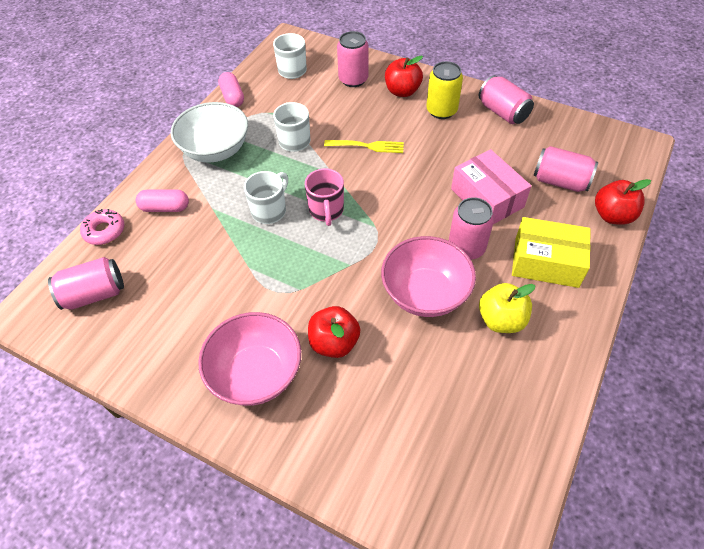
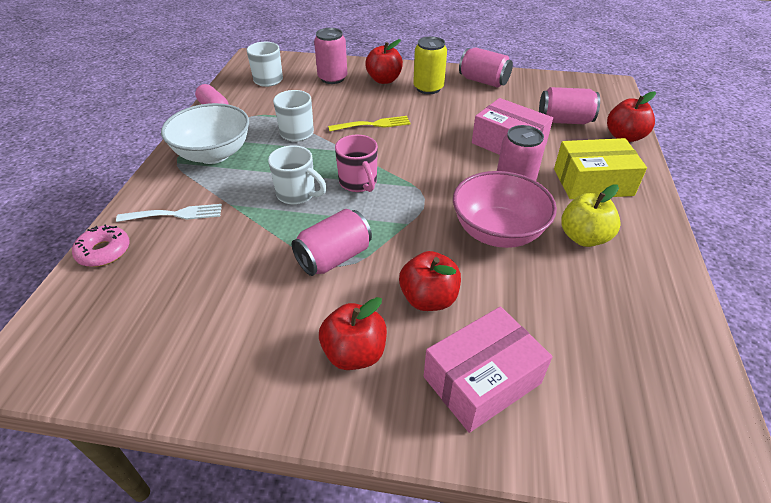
camera: 20 degrees left, 10 degrees down
pink can [48,257,124,310] -> pink can moved to [292,209,372,276]
pink capsule [136,189,189,212] -> white fork [116,204,222,222]
pink bowl [198,312,301,406] -> red apple [319,297,387,370]
white mug [244,171,288,224] -> white mug turned 105 degrees clockwise [268,145,327,205]
none -> pink box [424,307,552,433]

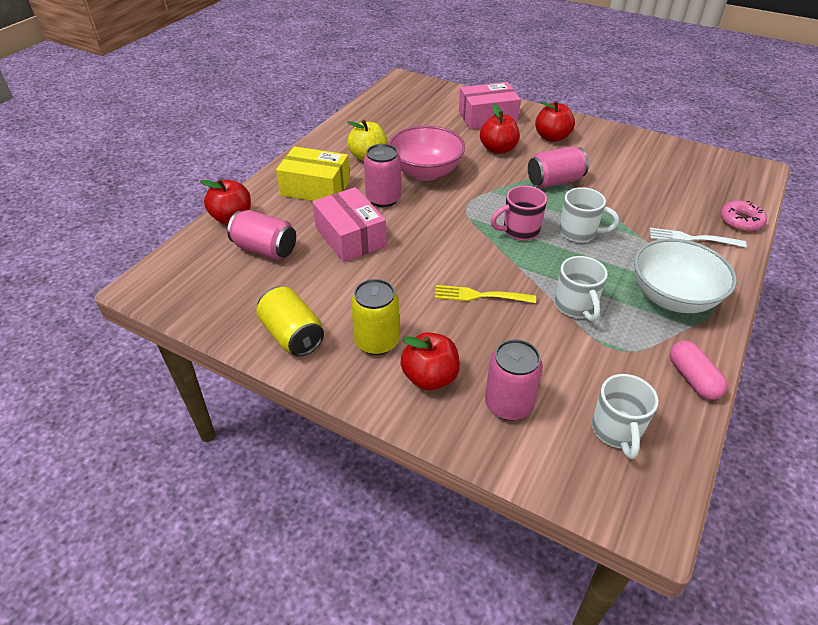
camera: 160 degrees left, 0 degrees up
white mug [268,145,327,205] -> white mug turned 150 degrees clockwise [559,187,619,243]
pink mug [335,134,378,192] -> pink mug turned 105 degrees counterclockwise [491,186,547,241]
pink can [459,47,513,87] -> yellow can [256,287,324,357]

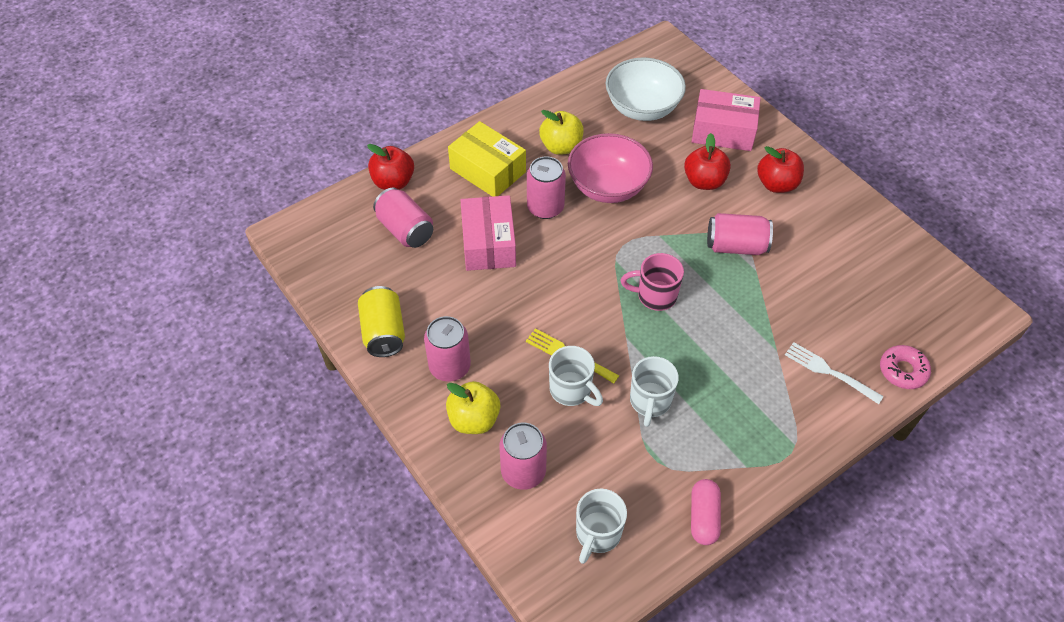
camera: 25 degrees right, 10 degrees up
yellow can [351,279,399,355] -> pink can [424,316,471,381]
red apple [400,332,460,390] -> yellow apple [446,381,500,434]
white mug [559,187,619,243] -> white mug moved to [549,346,603,406]
white bowl [634,238,737,313] -> white bowl moved to [606,58,686,121]

